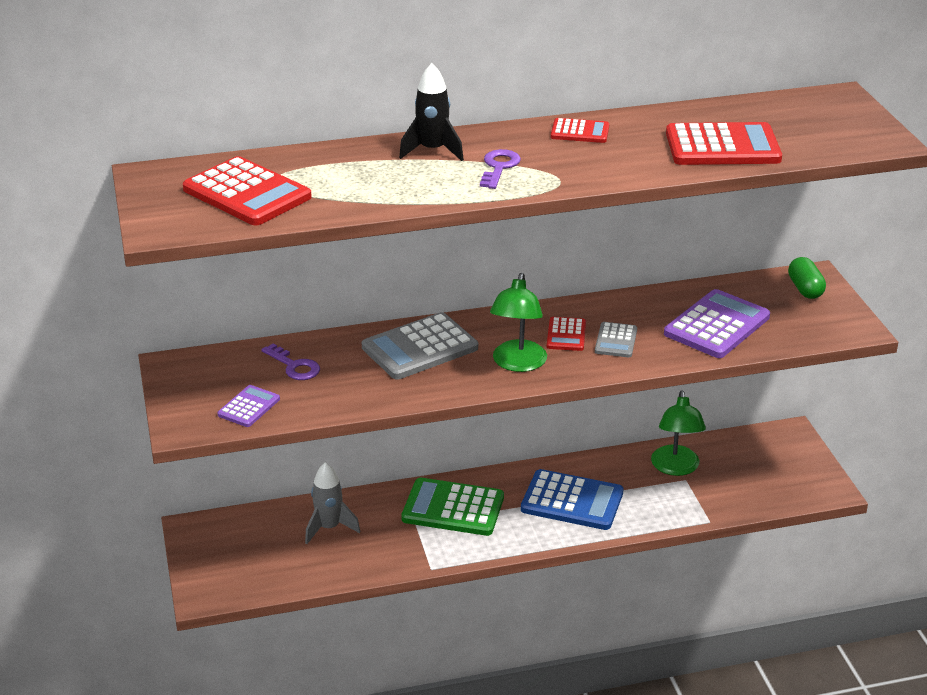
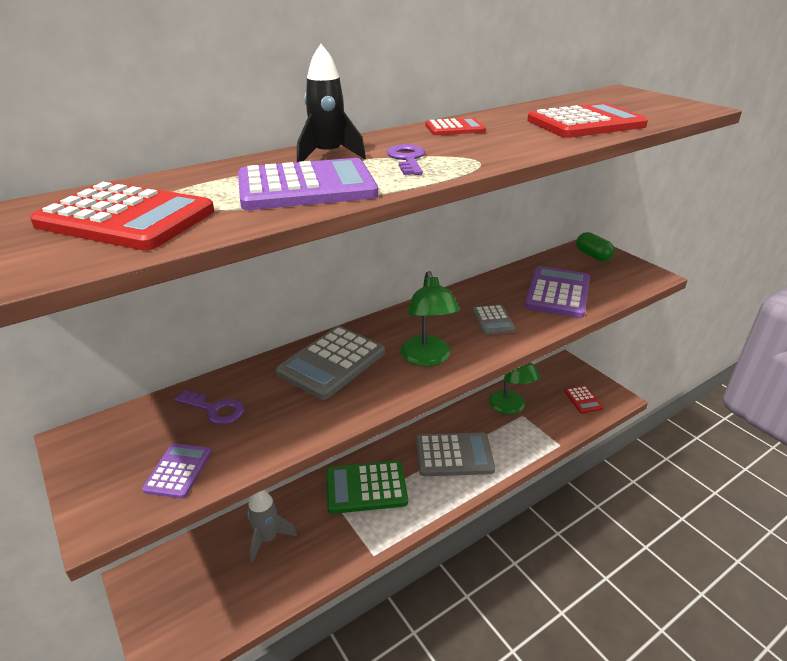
camera: 20 degrees left, 0 degrees up
blue calculator [521,469,624,530] -> grey calculator [416,432,495,476]
red calculator [547,317,586,351] -> red calculator moved to [565,386,603,413]
none -> purple calculator [238,158,378,210]

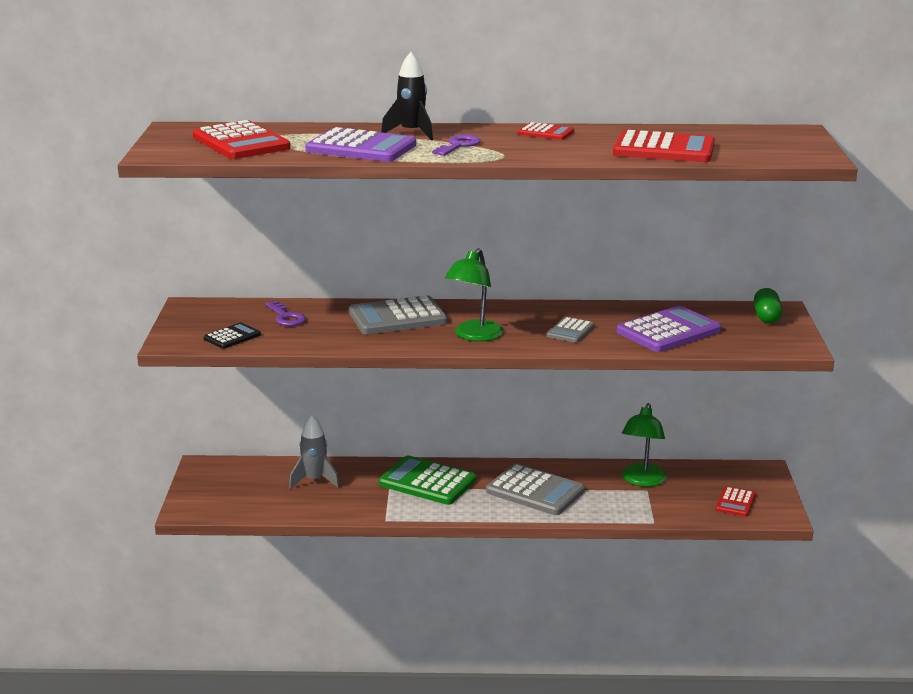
camera: 35 degrees right, 10 degrees down
purple calculator [142,443,211,499] -> black calculator [204,323,261,349]

